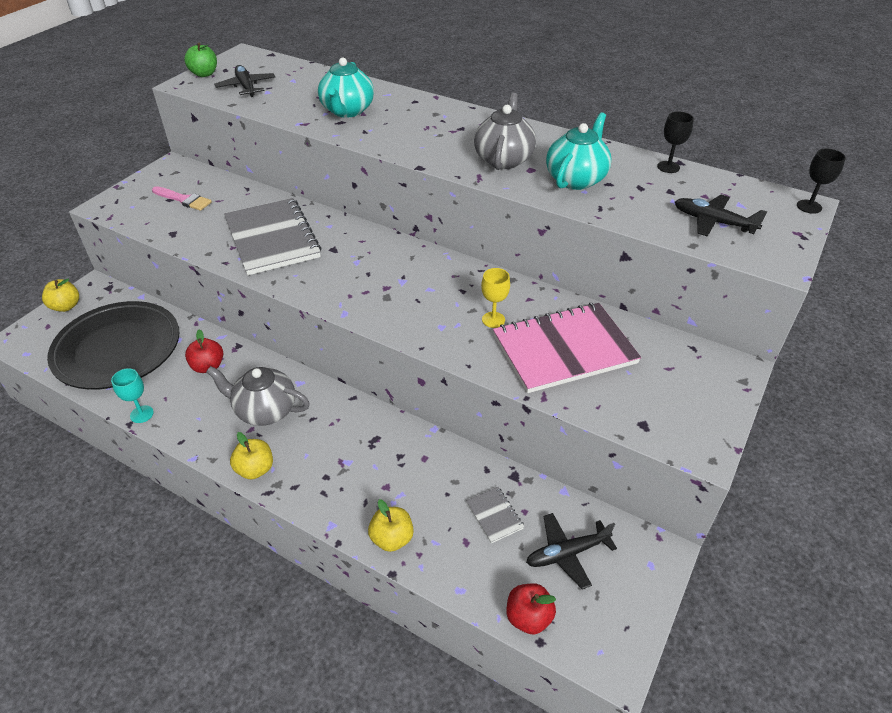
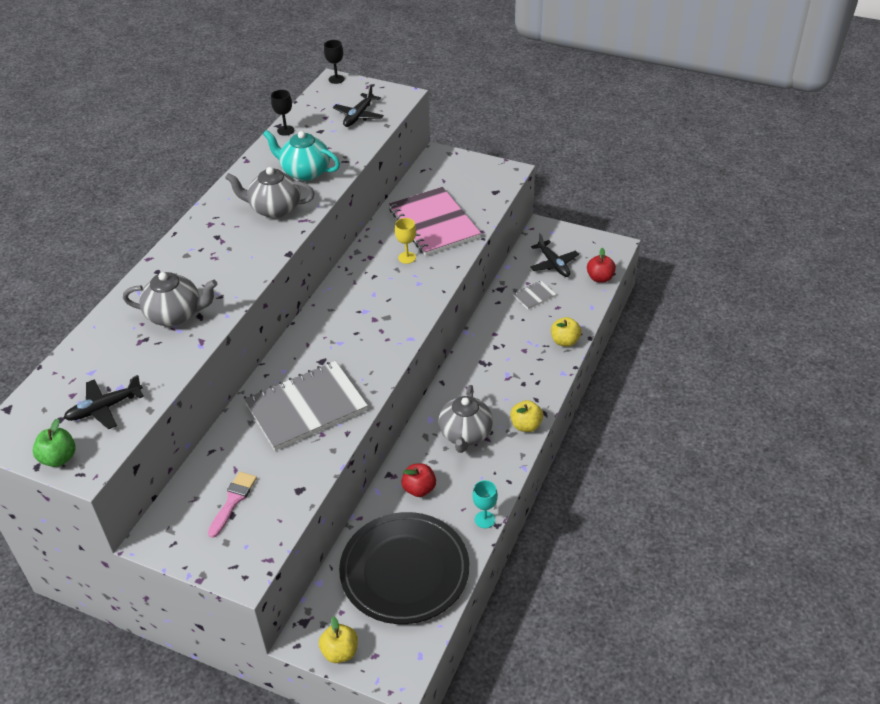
camera: 95 degrees left, 0 degrees up
turquoise teapot [318,57,374,118] -> grey teapot [123,272,217,326]

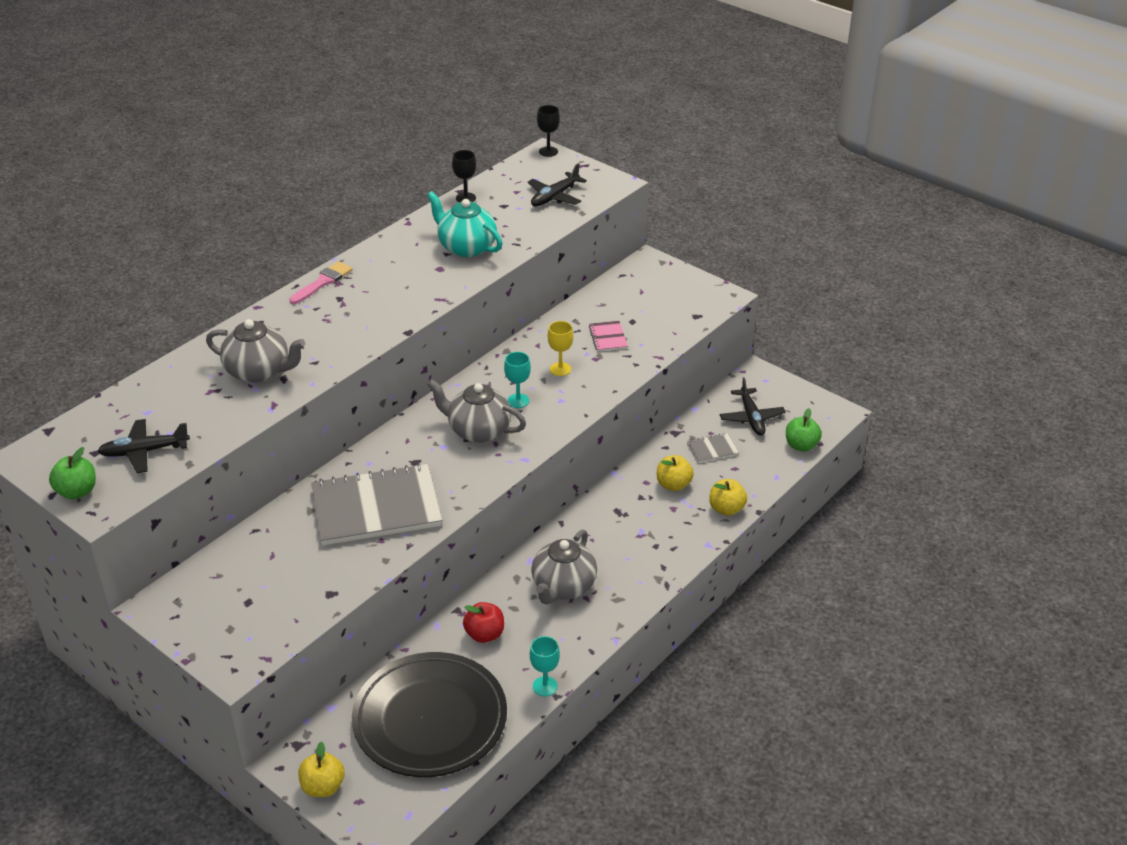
camera: 15 degrees right, 5 degrees down
pink brush [208,472,257,538] -> pink brush moved to [289,261,353,304]
grey teapot [225,167,315,218] -> grey teapot moved to [427,380,526,443]
pink notebook [389,187,481,256] -> pink notebook [589,321,628,352], size x0.42
yellow apple [510,400,543,432] -> yellow apple moved to [657,455,694,491]
red apple [587,248,616,283] -> green apple [786,408,822,451]
none -> turquoise goblet [504,352,531,408]

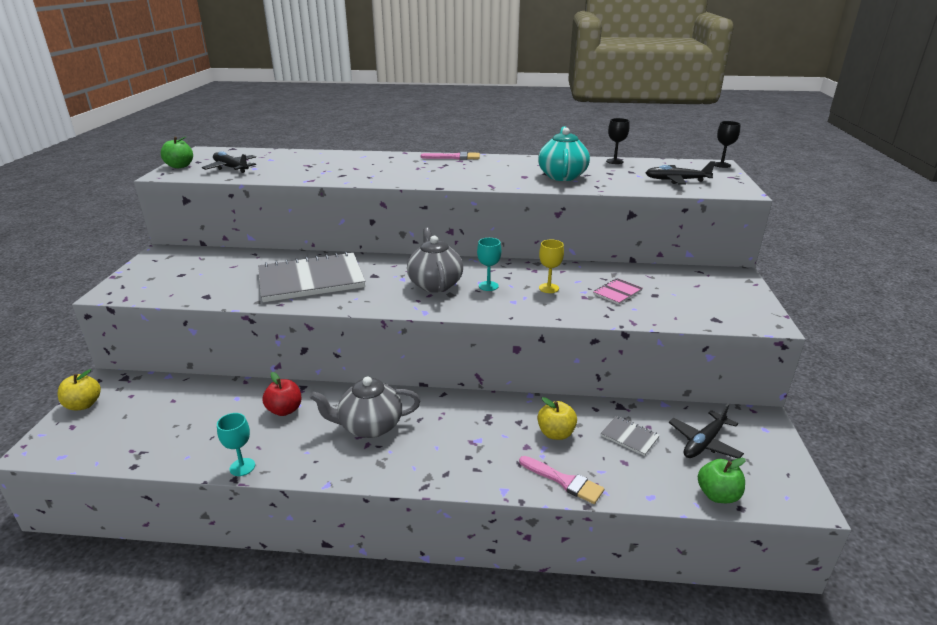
camera: 55 degrees right, 10 degrees down
grey teapot [206,319,305,383] -> none
grey notebook [311,463,442,546] -> grey notebook turned 60 degrees counterclockwise [258,252,366,302]
black plate [352,652,507,777] -> none
yellow apple [709,479,747,516] -> pink brush [519,456,604,504]

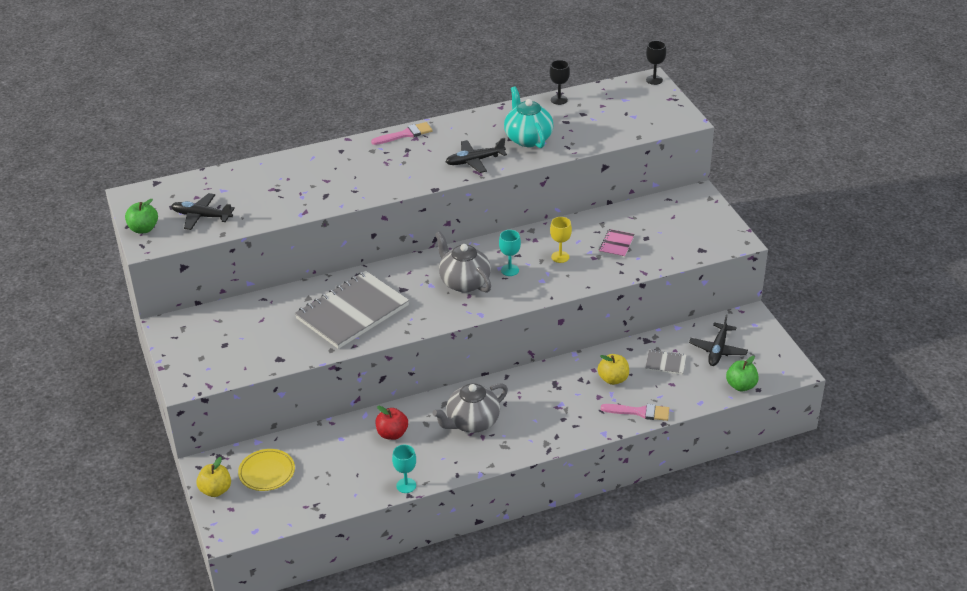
camera: 25 degrees left, 10 degrees up
black plane [645,161,715,185] -> black plane moved to [445,138,507,173]
none -> yellow plate [238,449,295,491]

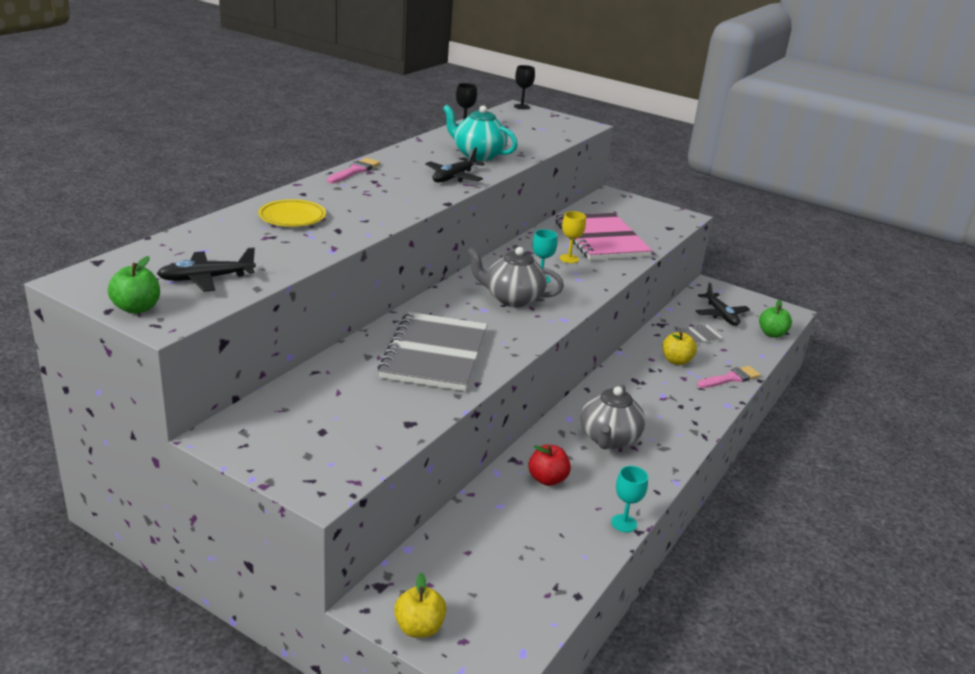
camera: 40 degrees left, 10 degrees down
yellow plate [238,449,295,491] -> yellow plate moved to [258,199,326,227]
pink notebook [599,229,635,258] -> pink notebook [556,213,653,260], size x2.39

